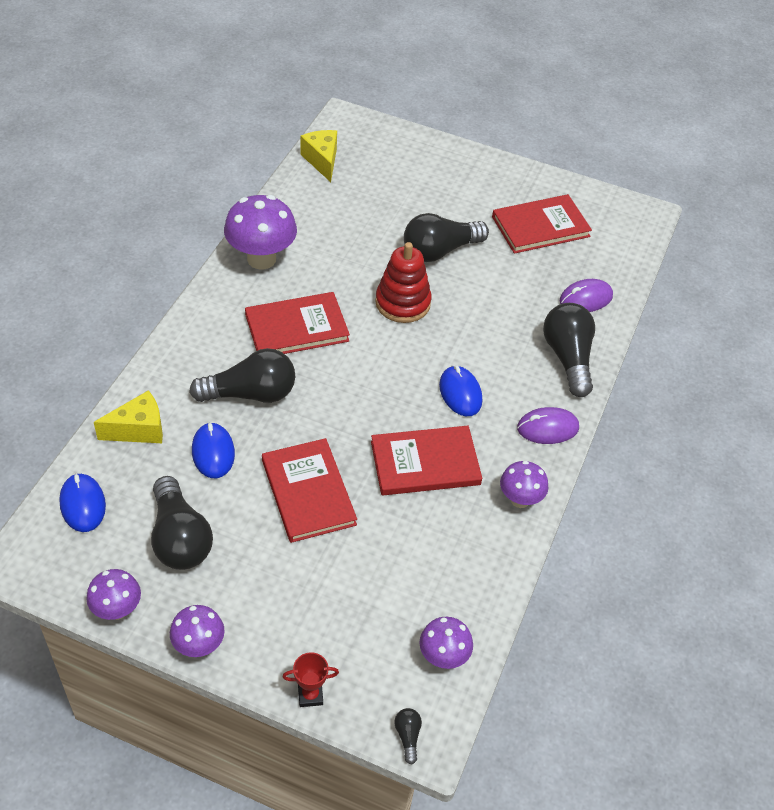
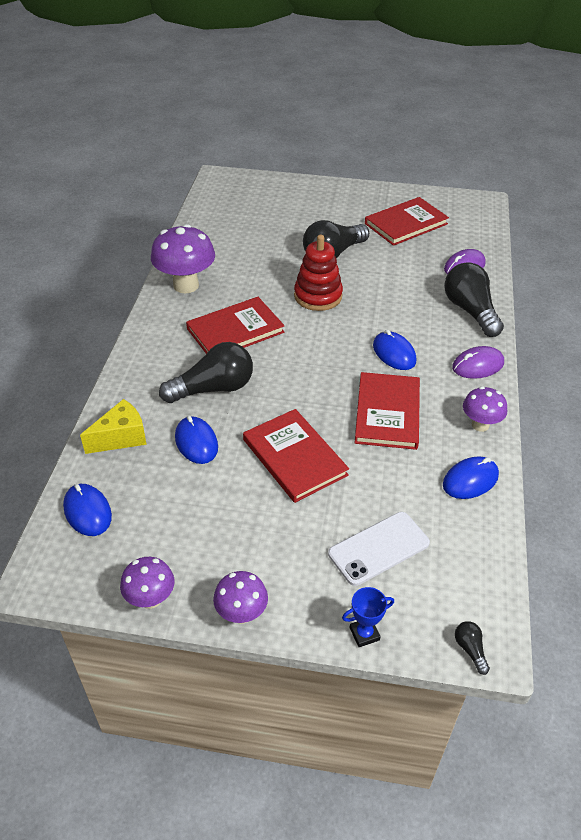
camera: 10 degrees left, 5 degrees down
black light bulb [151,476,213,570] -> none
red trophy [282,652,339,707] -> blue trophy [342,587,394,647]
yellow cheese [301,130,337,182] -> none
red book [371,426,482,495] -> red book turned 60 degrees counterclockwise [355,372,420,450]
purple mushroom [419,617,473,669] -> none
none -> white phone [328,512,430,586]
none -> blue mouse [443,456,499,499]

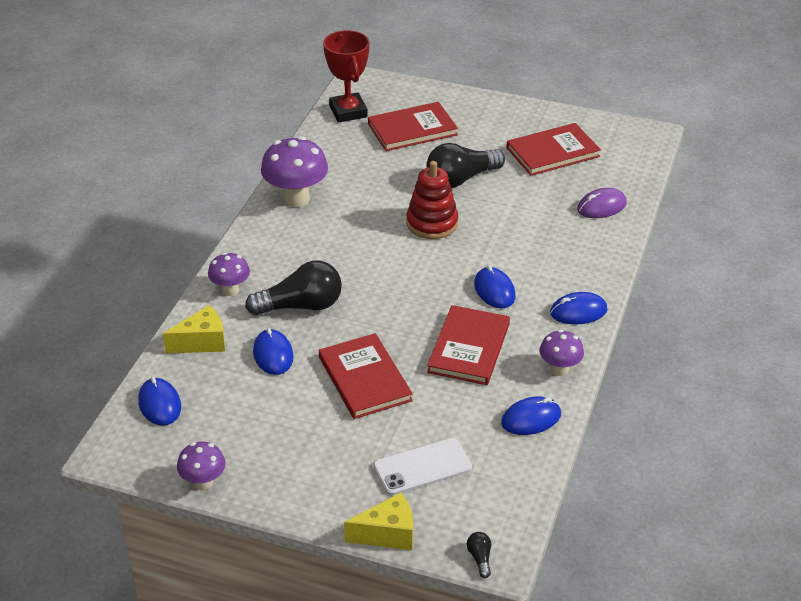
camera: 10 degrees right, 5 degrees down
red book [186,297,284,354] -> red book moved to [368,102,458,151]
purple mushroom [213,571,268,624] -> purple mushroom moved to [208,252,250,296]
blue trophy [342,587,394,647] -> yellow cheese [344,492,413,550]
black light bulb [444,262,504,337] -> none
purple mouse [452,346,504,379] -> blue mouse [550,292,608,324]
none -> red trophy [323,30,369,123]

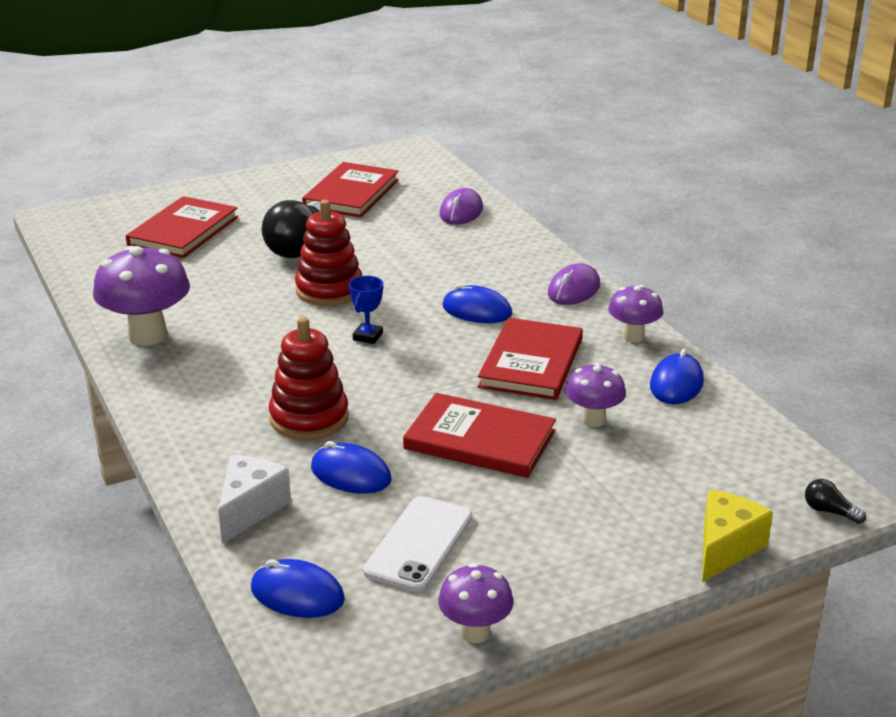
camera: 45 degrees left, 10 degrees down
yellow cheese [163,305,225,353] -> white cheese [218,455,291,544]
purple mushroom [208,252,250,296] -> purple mushroom moved to [565,363,626,427]
black light bulb [245,260,342,315] -> red stacking toy [269,317,349,440]
red trophy [323,30,369,123] -> none
white phone [373,438,472,495] -> white phone moved to [363,496,472,592]
red book [427,305,510,385] -> red book turned 45 degrees clockwise [478,317,583,400]
blue mouse [550,292,608,324] -> purple mouse [548,263,600,305]
none -> blue trophy [349,276,383,344]

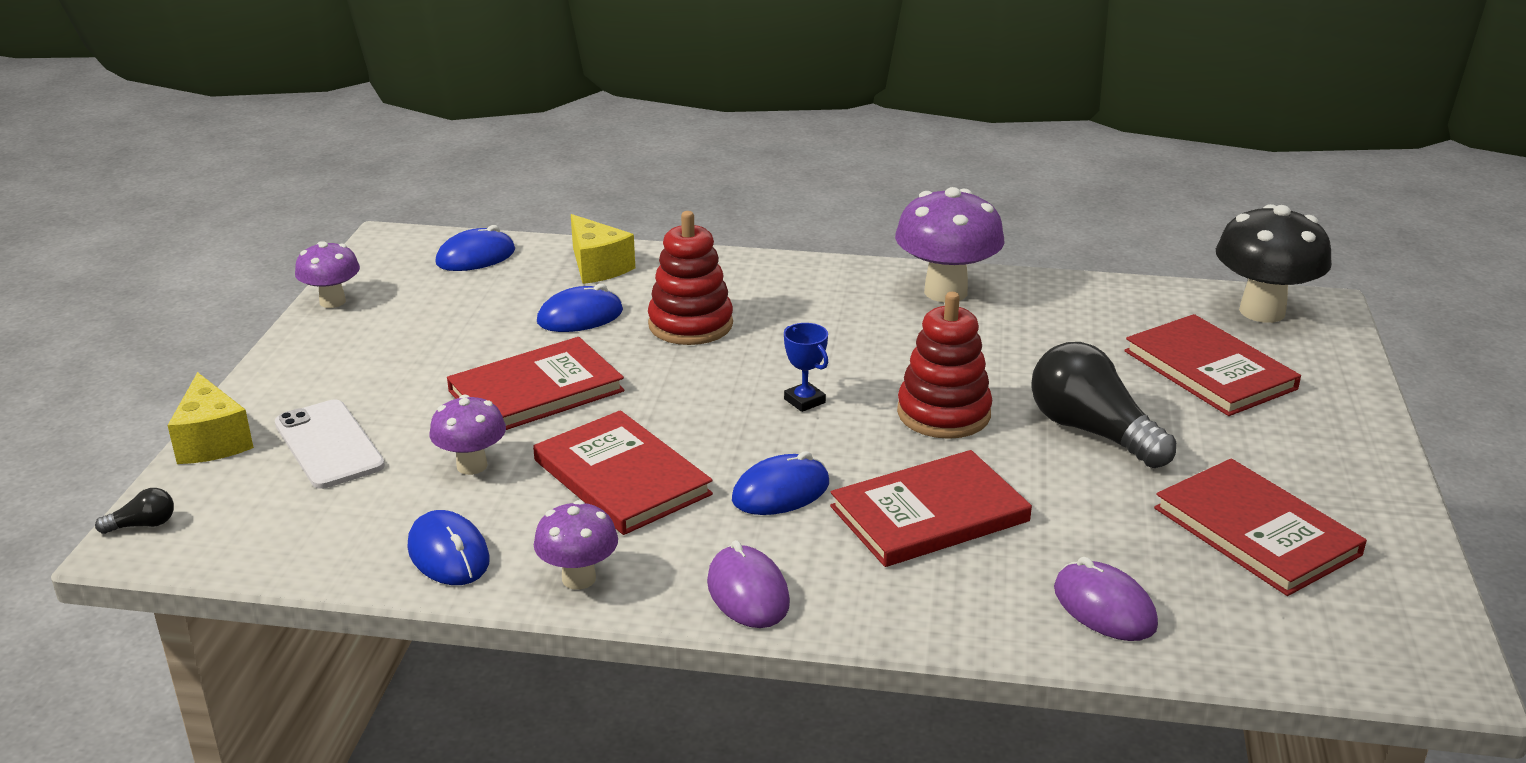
camera: 125 degrees right, 0 degrees up
white cheese [218,455,291,544] -> yellow cheese [571,214,635,284]
white phone [363,496,472,592] -> white phone moved to [275,399,385,489]
none -> red book [830,450,1032,567]
none -> black mushroom [1216,204,1332,323]

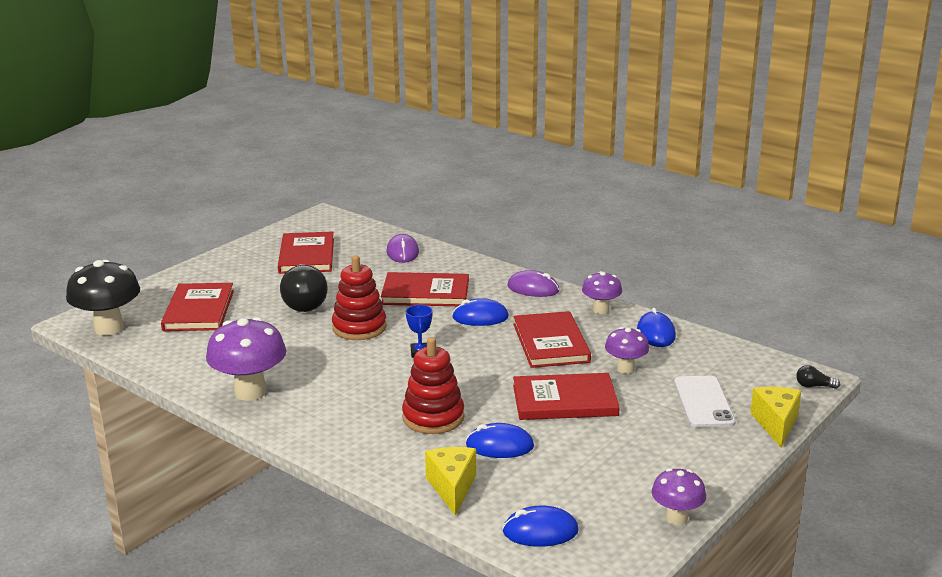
camera: 150 degrees left, 5 degrees down
purple mouse [707,540,790,628] -> purple mouse turned 75 degrees counterclockwise [507,270,559,297]

